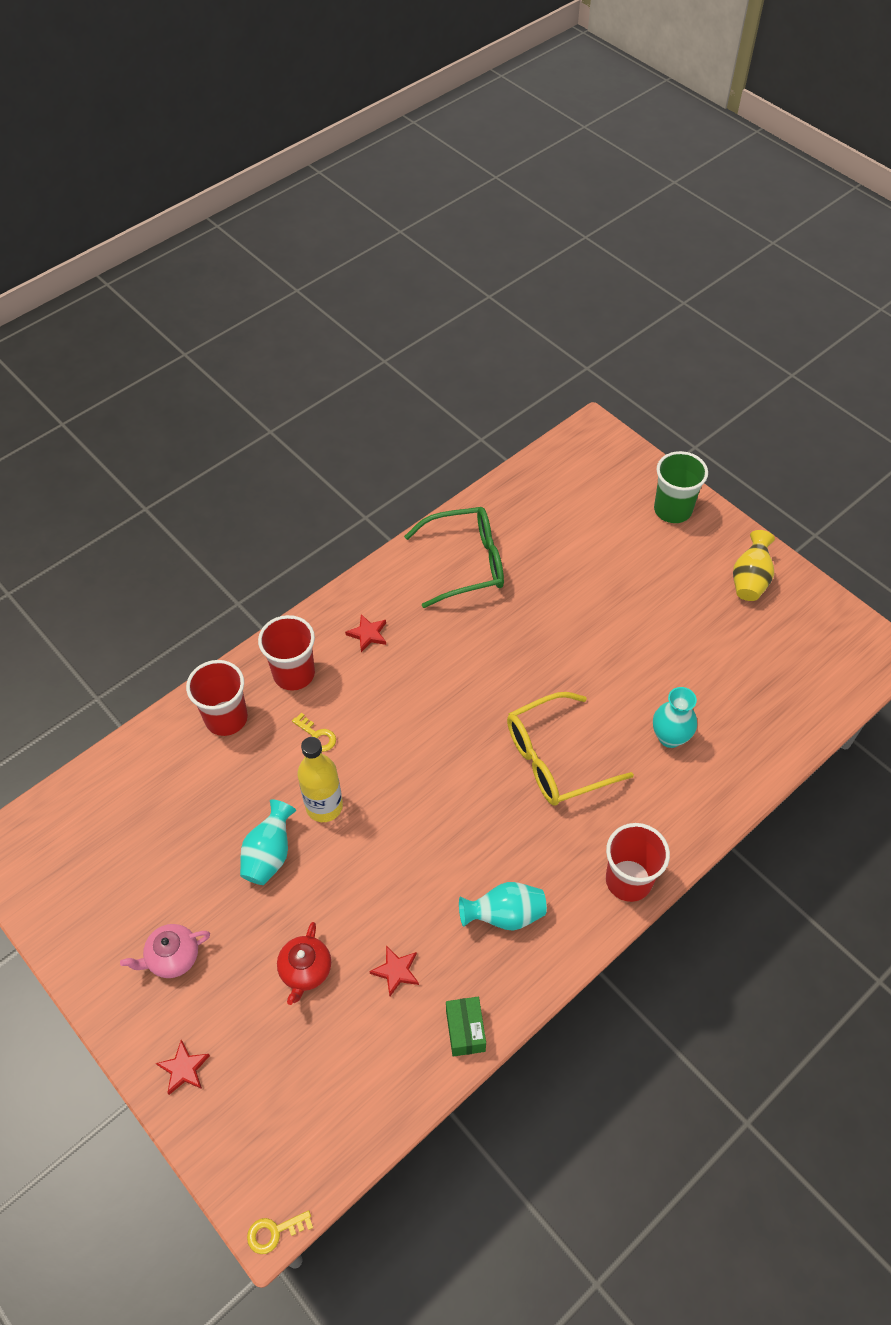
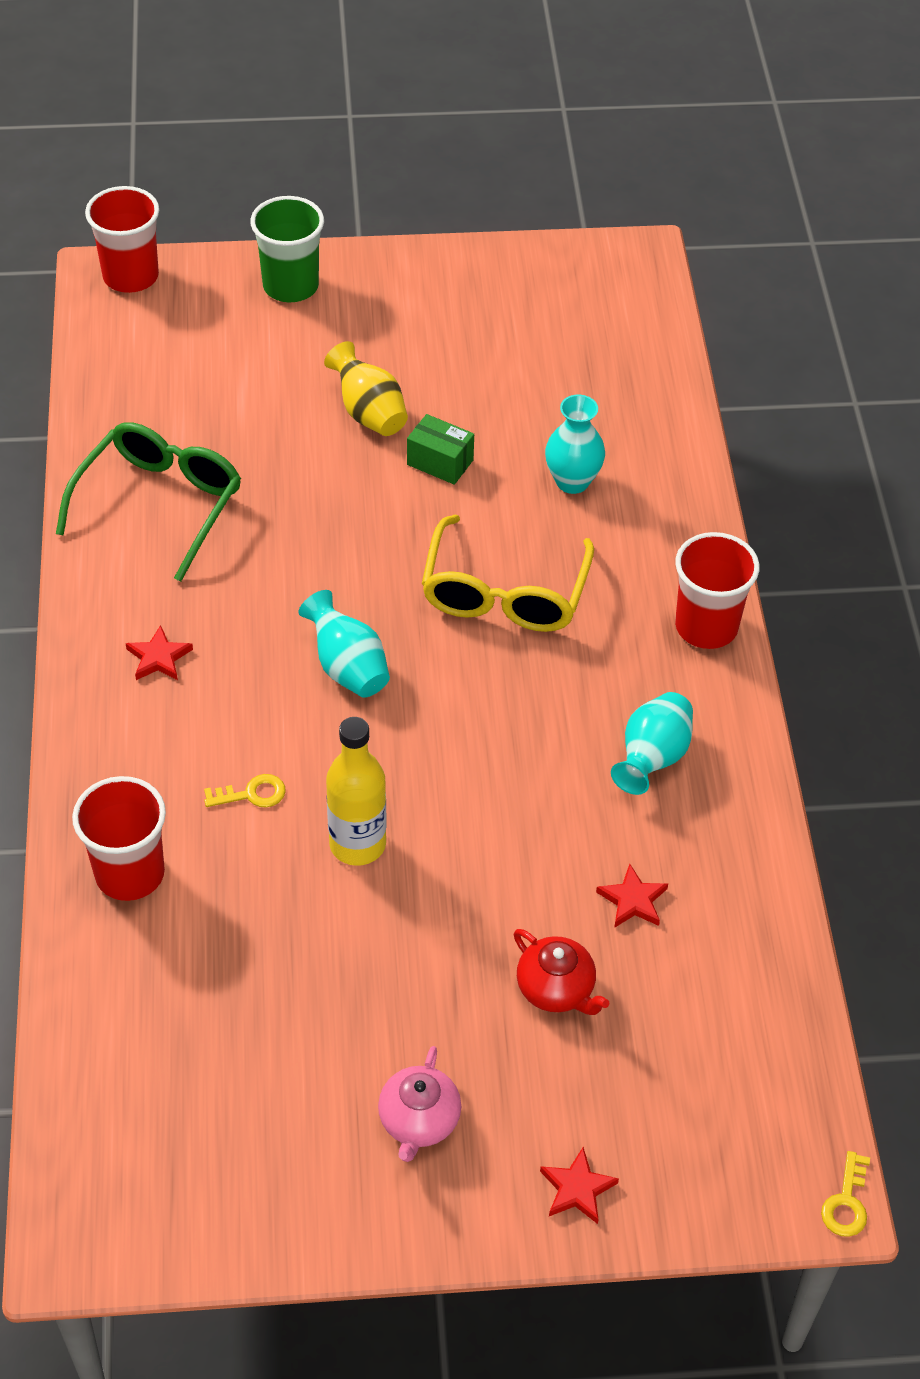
camera: 55 degrees left, 5 degrees down
turquoise vase [240,799,296,885] -> turquoise vase moved to [299,590,390,698]
red cup [258,615,315,691] -> red cup moved to [85,186,159,293]
green box [446,997,486,1057] -> green box moved to [407,414,474,485]
yellow vase [733,530,775,601] -> yellow vase moved to [324,341,408,436]

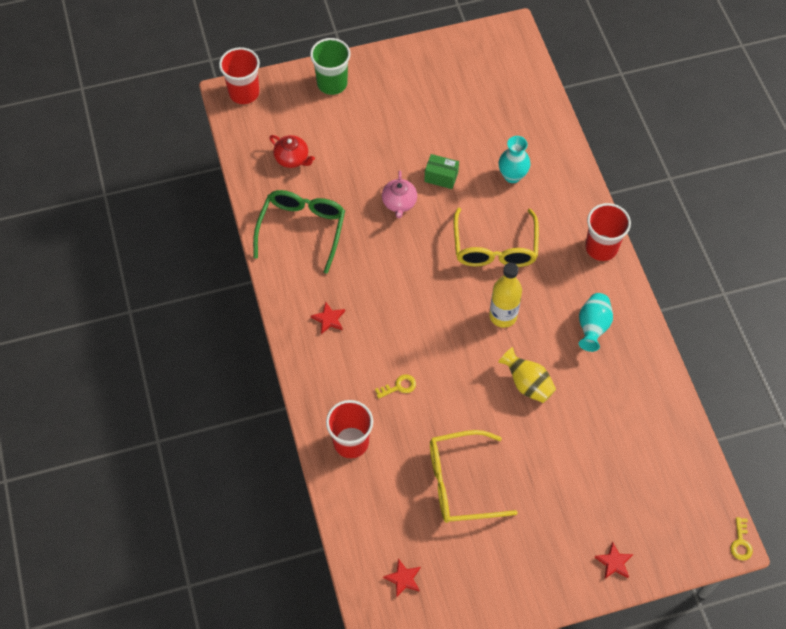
camera: 10 degrees left, 10 degrees up
turquoise vase [299,590,390,698] -> none
yellow vase [324,341,408,436] -> yellow vase moved to [498,347,556,403]
yellow bottle [326,717,387,866] -> yellow bottle moved to [489,263,522,328]
pink teapot [378,1046,461,1162] -> pink teapot moved to [382,171,417,218]
red teapot [514,929,609,1015] -> red teapot moved to [269,135,315,168]
red star [596,864,668,928] -> red star moved to [383,559,421,598]
none -> yellow glasses [430,430,518,523]

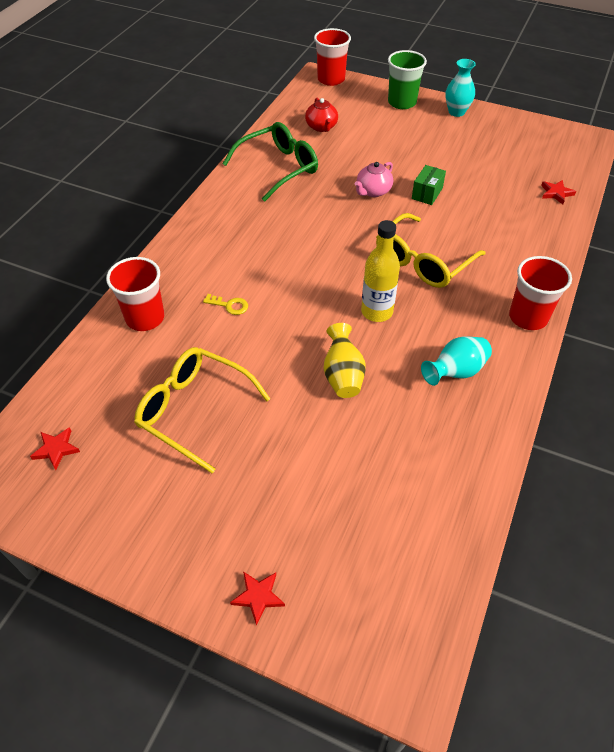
camera: 40 degrees right, 10 degrees down
red star [311,301,345,334] -> red star moved to [541,180,576,204]
green box [424,154,459,189] -> green box turned 60 degrees clockwise [412,165,446,205]
turquoise vase [499,136,530,183] -> turquoise vase moved to [445,59,476,117]
yellow key [730,517,753,561] -> none

